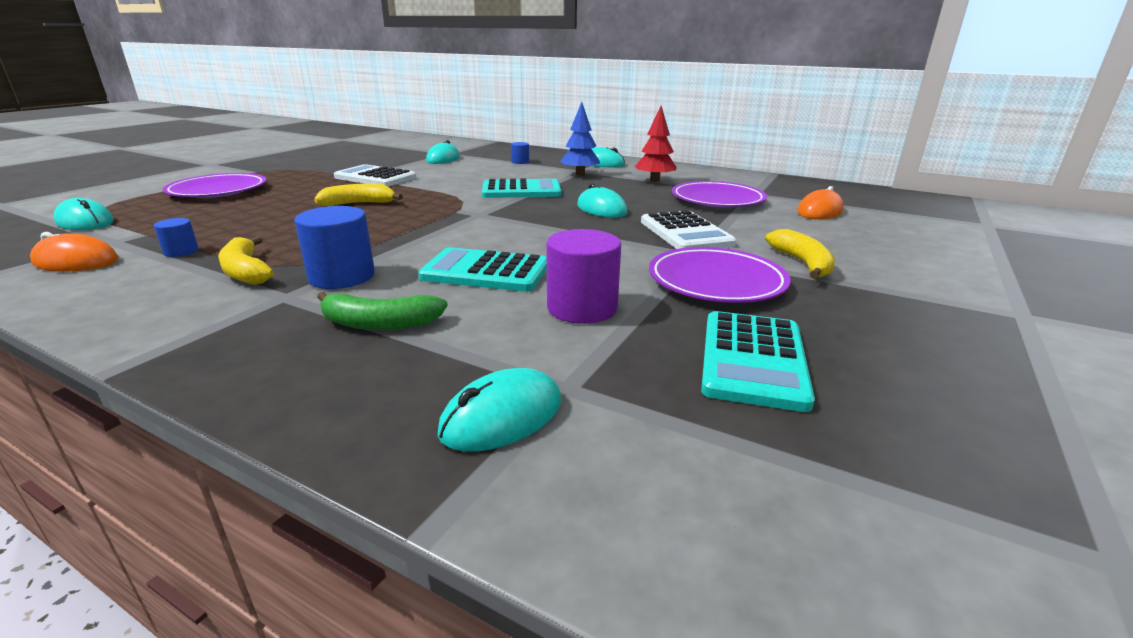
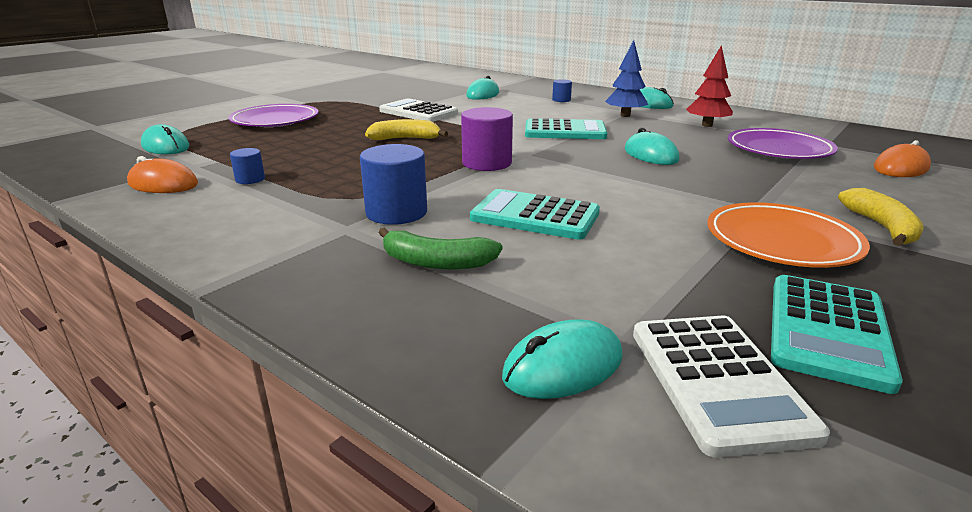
camera: 10 degrees right, 0 degrees up
yellow banana [218,236,274,285] -> none
purple cylinder [546,229,621,324] -> purple cylinder moved to [461,107,513,171]
white calculator [641,210,736,249] -> white calculator moved to [633,316,830,457]
purple plate [649,247,791,303] -> orange plate [707,202,870,268]

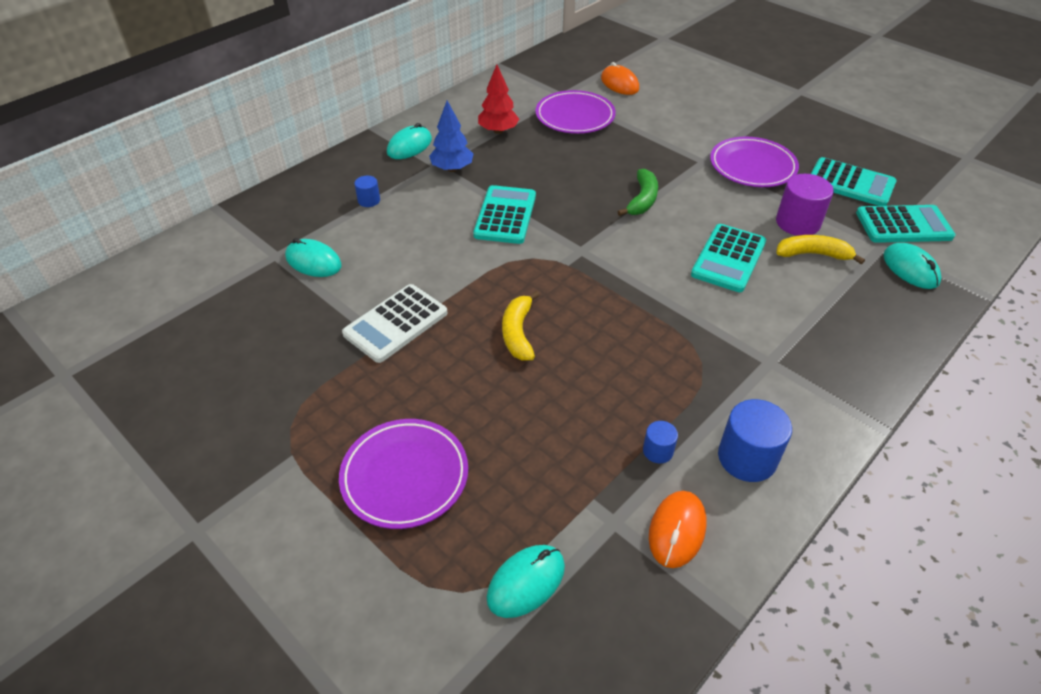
camera: 85 degrees left, 20 degrees up
blue cylinder [360,144,427,225] -> blue cylinder moved to [718,399,792,482]
green banana [378,227,502,270] -> green banana moved to [618,169,658,216]
purple cylinder [461,107,513,171] -> purple cylinder moved to [776,174,834,236]
turquoise mouse [625,128,679,165] -> none
white calculator [633,316,830,457] -> turquoise calculator [856,205,956,243]
orange plate [707,202,870,268] -> purple plate [710,137,799,187]
yellow banana [838,188,924,246] -> yellow banana moved to [776,235,865,264]

